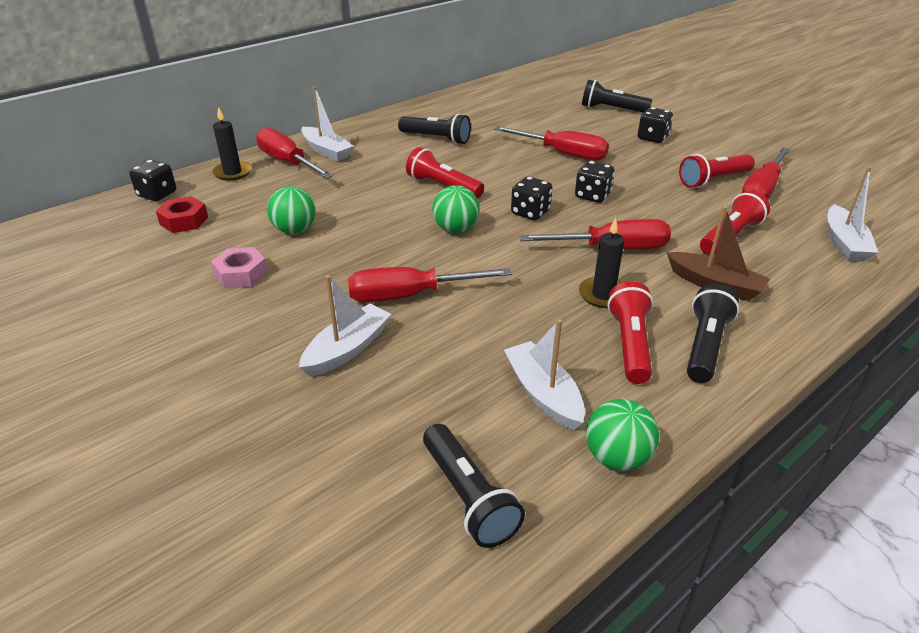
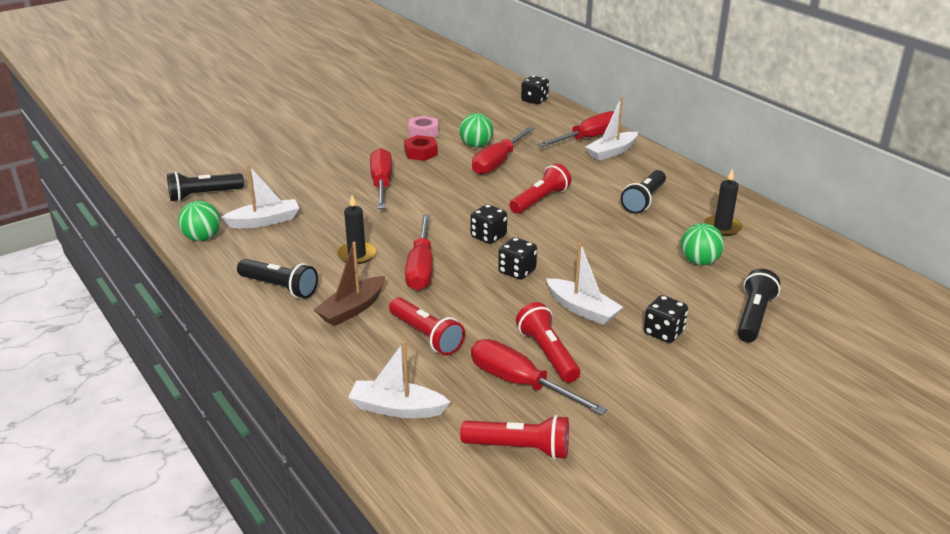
camera: 95 degrees right, 5 degrees down
red nut [156,196,208,233] -> red nut moved to [404,135,438,161]
black candle [212,107,252,181] -> black candle moved to [704,169,742,236]
white boat [299,275,391,377] -> white boat moved to [546,242,623,325]
green ball [432,185,479,233] -> green ball moved to [681,223,724,266]
red screwdriver [494,126,609,160] -> red screwdriver moved to [472,127,535,175]
red flashlight [607,281,653,384] -> red flashlight moved to [460,415,569,460]

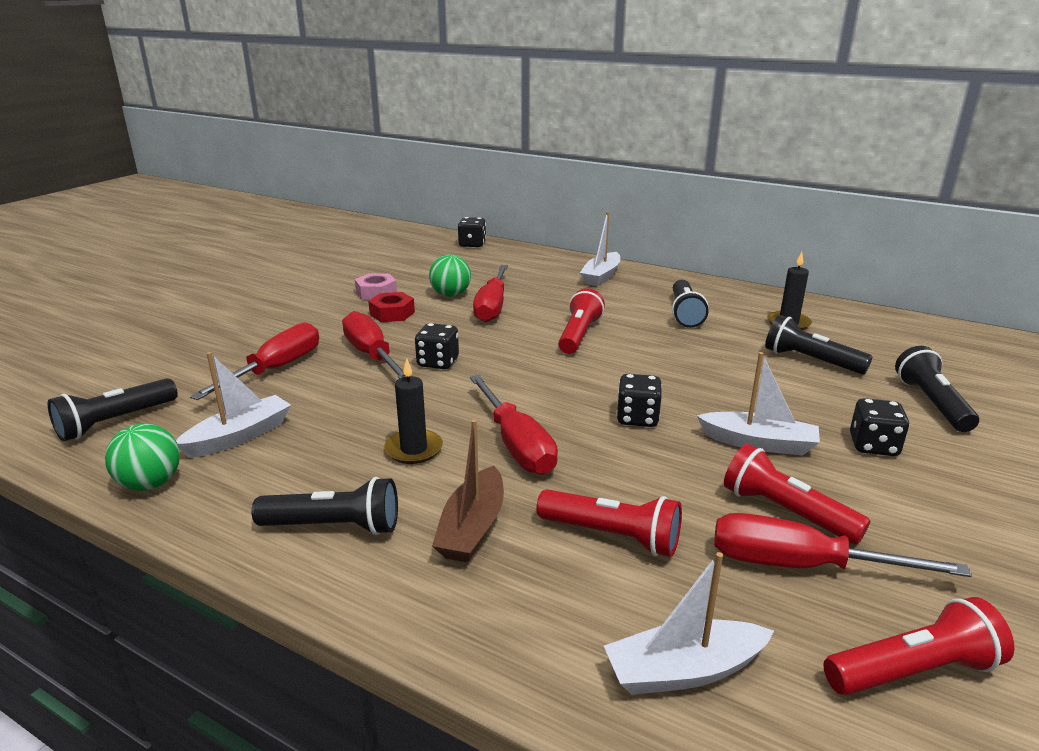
camera: 25 degrees left, 5 degrees down
black dice [471,204,507,244] -> black dice moved to [415,323,459,369]
red screwdriver [538,111,614,147] -> red screwdriver moved to [190,322,319,400]
green ball [681,223,724,266] -> black flashlight [765,315,872,374]

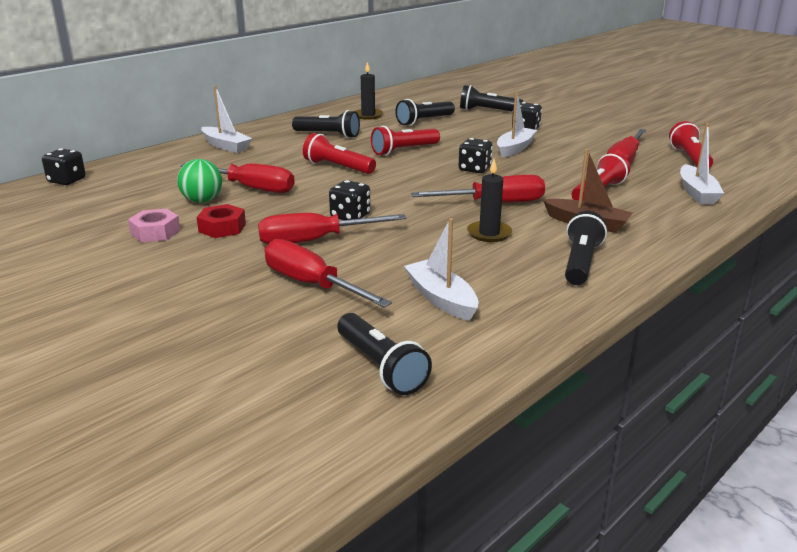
camera: 75 degrees left, 0 degrees up
green ball [105,423,180,491] -> none
red flashlight [724,444,870,544] -> red flashlight moved to [371,126,440,156]

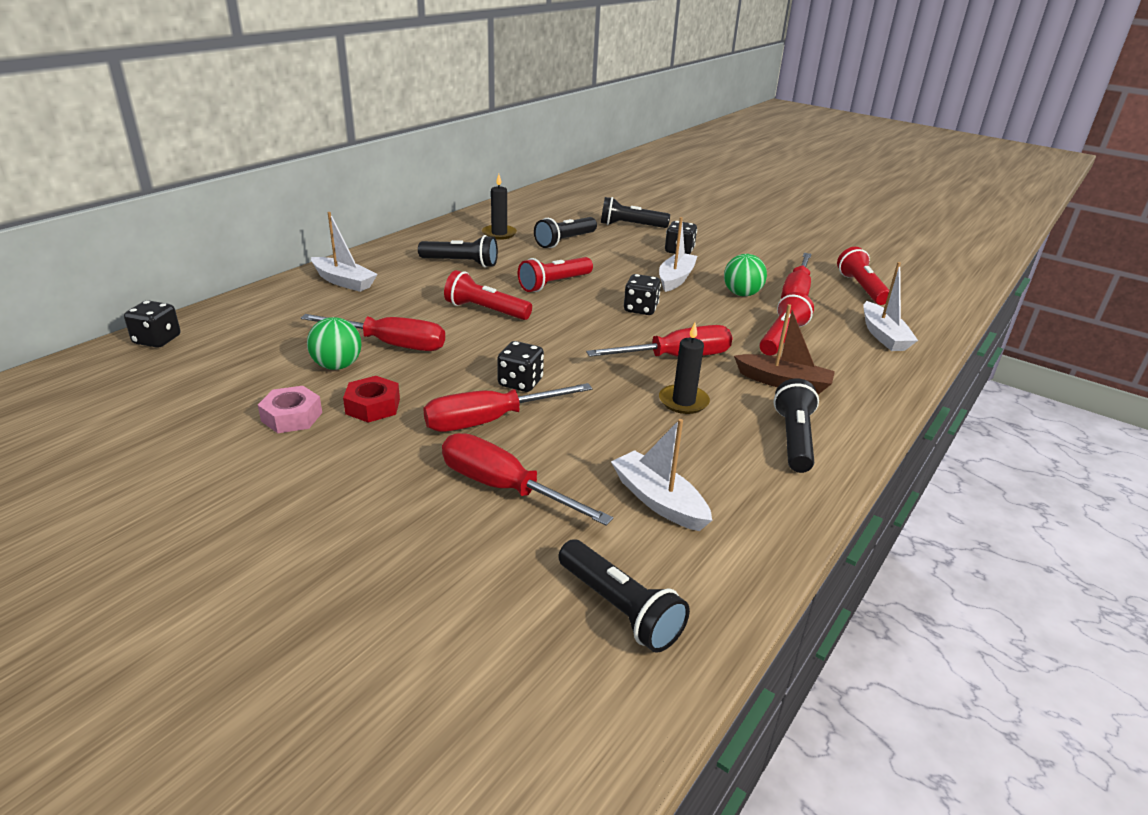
camera: 10 degrees left, 5 degrees up
none -> green ball [724,254,767,296]

